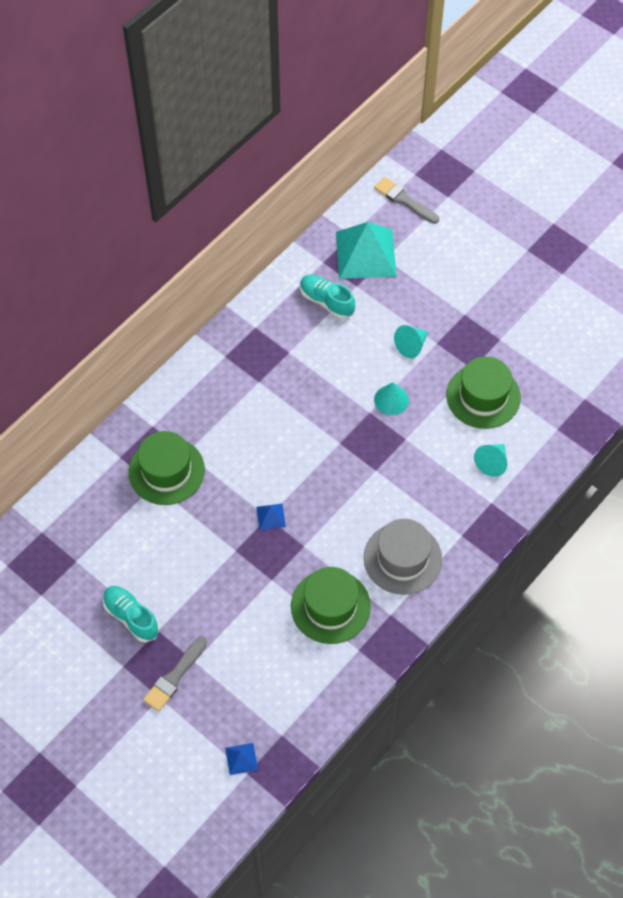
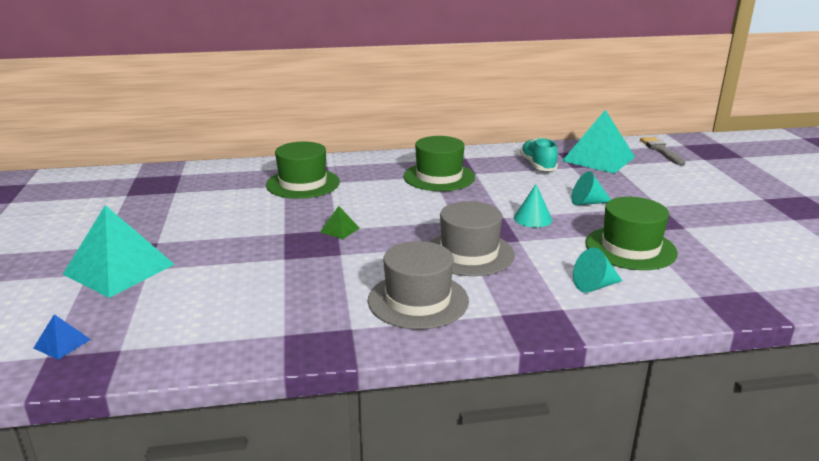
camera: 40 degrees right, 35 degrees down
turquoise shoe [103,586,159,643] -> none
grey brush [143,637,207,711] -> turquoise pyramid [63,205,175,298]
blue pyramid [256,504,286,530] -> green pyramid [320,206,359,239]
green hat [291,567,371,644] -> green hat moved to [403,136,475,191]
none -> grey hat [430,201,515,276]

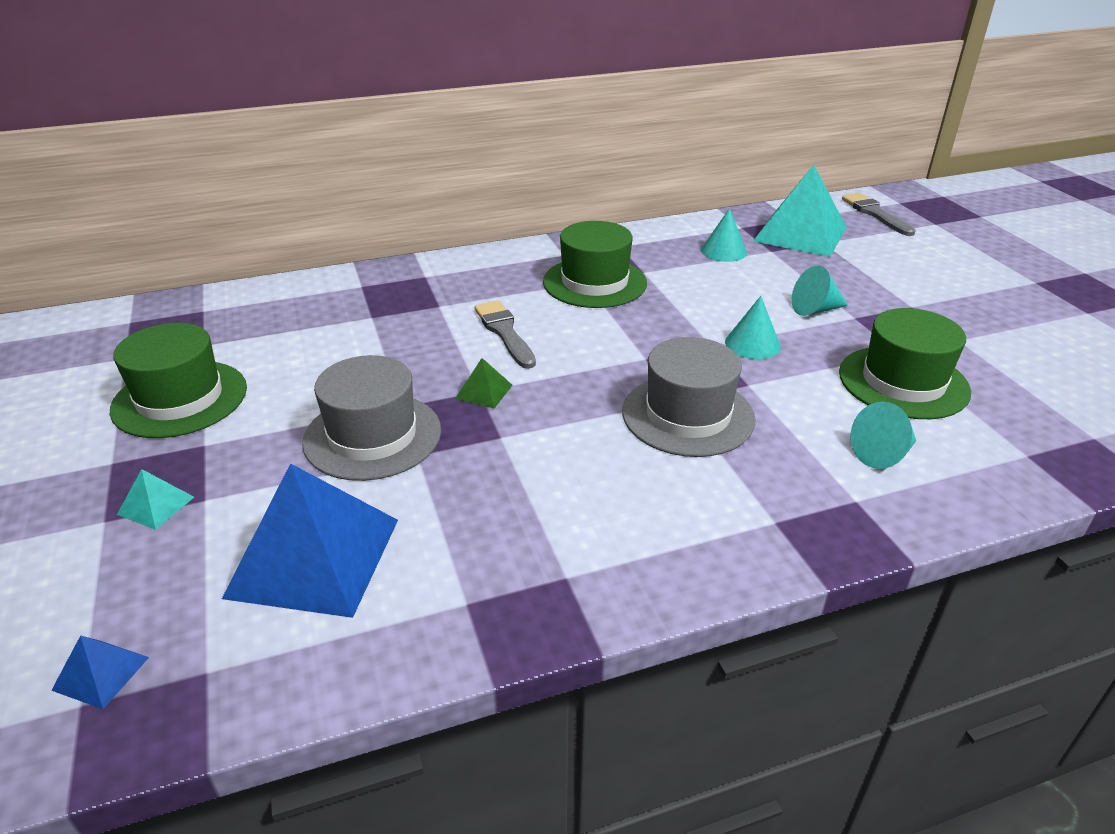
camera: 10 degrees left, 10 degrees up
turquoise pyramid [63,205,175,298] -> turquoise pyramid [117,469,194,530], size x0.42
green hat [266,141,340,199] -> green hat moved to [110,323,247,438]
grey hat [368,241,469,329] -> grey hat moved to [302,355,441,481]
turquoise shoe [520,137,558,171] -> turquoise cone [701,208,747,262]
none -> blue pyramid [222,463,398,618]
none -> grey brush [474,300,536,369]

